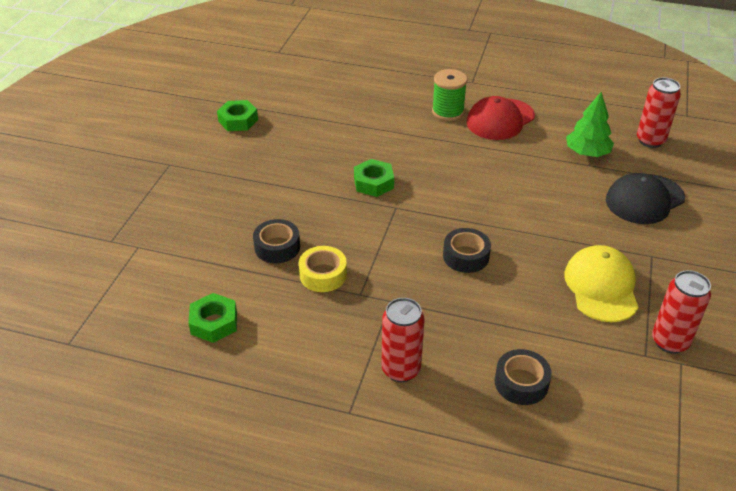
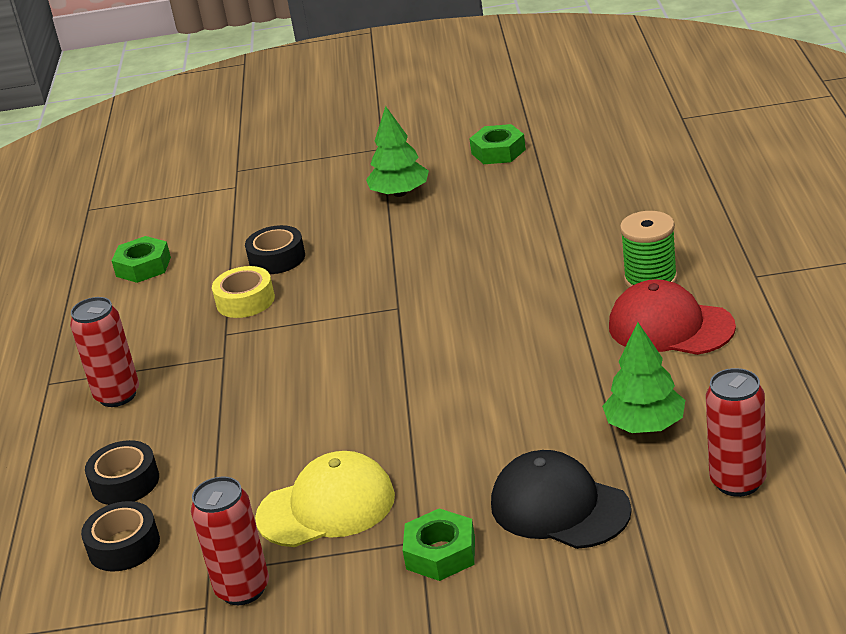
camera: 75 degrees right, 10 degrees down
green nut [354,159,394,197] -> green nut moved to [403,508,475,581]
black tape [443,228,491,273] -> black tape moved to [81,501,160,571]
none -> green tree [366,106,429,197]

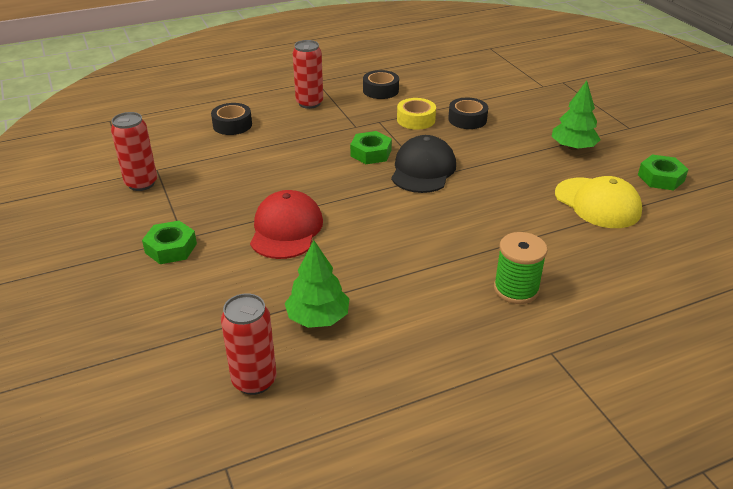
camera: 65 degrees right, 5 degrees up
black tape [81,501,160,571] -> black tape moved to [363,70,399,99]
green nut [112,236,171,283] -> green nut moved to [350,131,392,164]
yellow cap [255,451,395,547] -> yellow cap moved to [555,176,642,228]
black cap [491,450,632,549] -> black cap moved to [391,135,456,193]
red cap [609,279,736,355] -> red cap moved to [250,190,323,259]

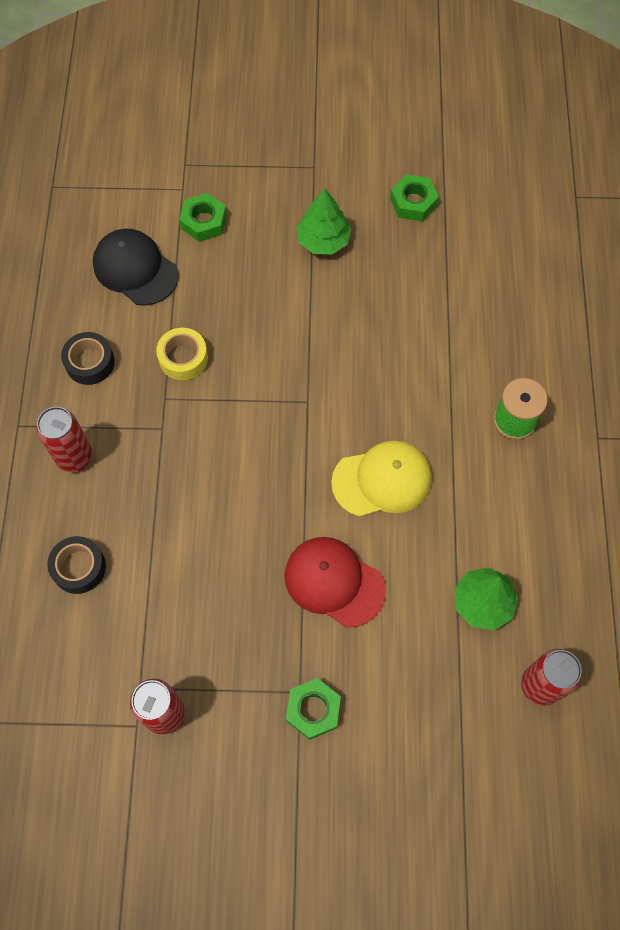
camera: 65 degrees left, 30 degrees up
green nut [350,131,392,164] -> green nut moved to [179,193,227,242]
black cap [391,135,456,193] -> black cap moved to [93,229,179,306]
black tape [448,98,488,129] -> none
yellow cap [555,176,642,228] -> yellow cap moved to [331,441,432,517]

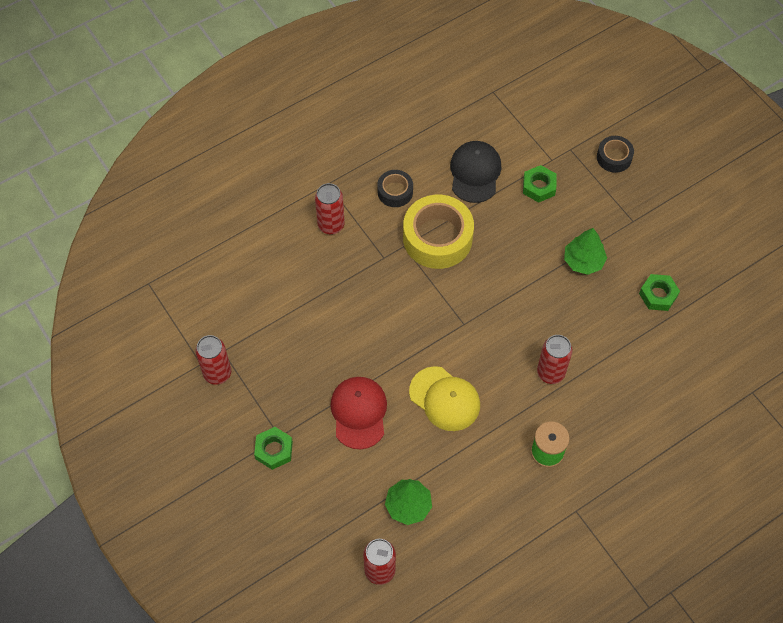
camera: 55 degrees right, 5 degrees down
black tape [47,536,106,594] -> black tape moved to [597,136,634,173]
yellow tape [156,328,208,380] -> yellow tape [403,195,474,269], size x1.92
none -> red can [537,335,572,384]

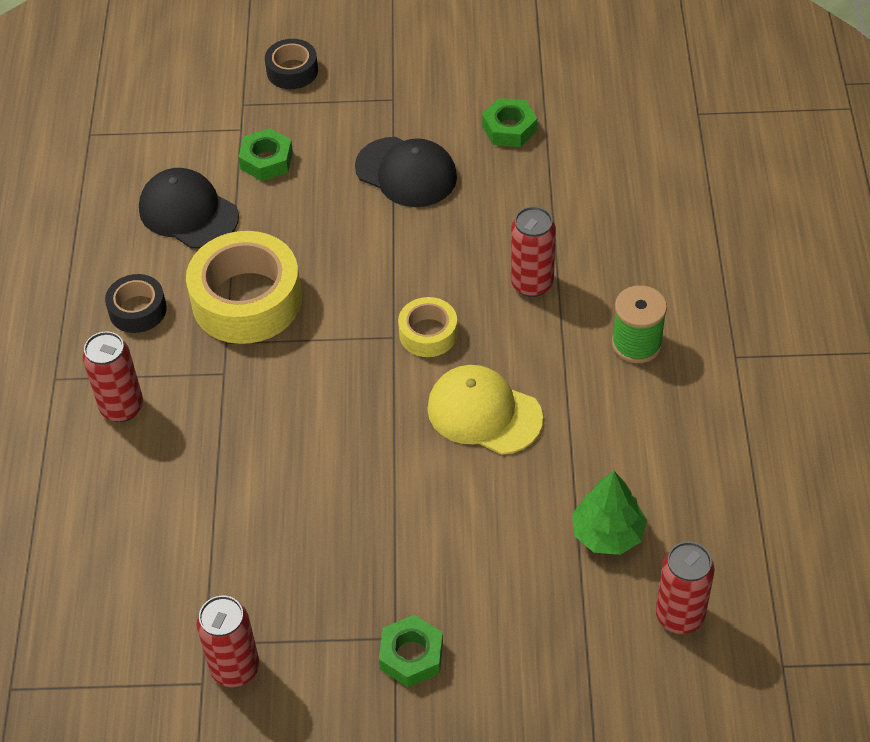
camera: 55 degrees left, 10 degrees down
red cap [330,377,387,449] -> none
yellow cap [409,366,480,431] -> yellow cap turned 135 degrees counterclockwise [427,365,543,455]
green tree [564,228,607,275] -> black cap [355,137,457,207]
none -> yellow tape [398,297,458,357]

